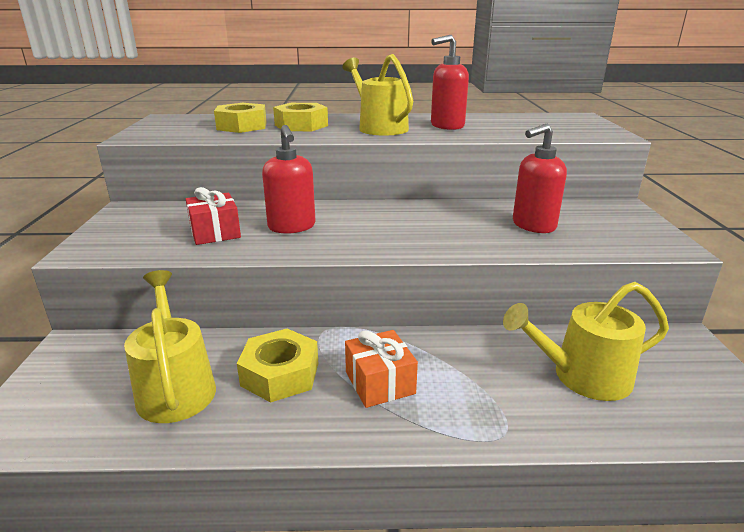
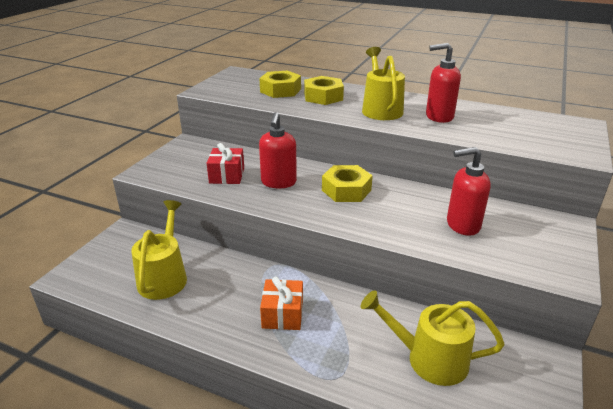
camera: 25 degrees right, 5 degrees up
yellow nut [237,329,318,403] -> yellow nut moved to [322,165,373,202]

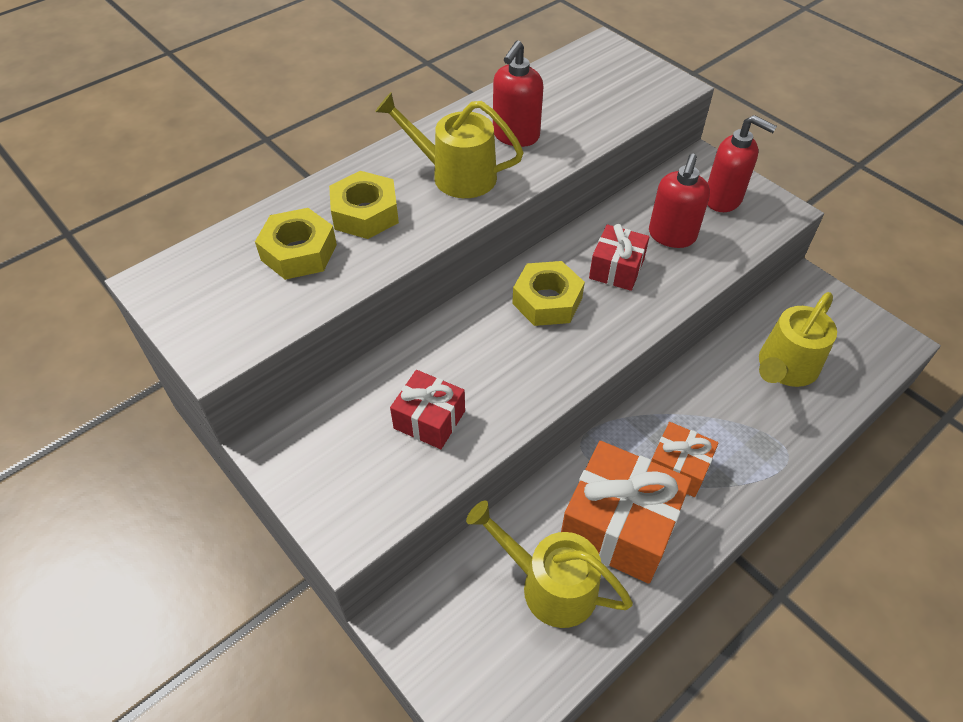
camera: 65 degrees left, 20 degrees up
red soap dispenser [259,112,297,188] -> red soap dispenser moved to [707,115,777,212]
none -> orange gift [561,441,692,584]
none -> red gift [589,224,650,291]

